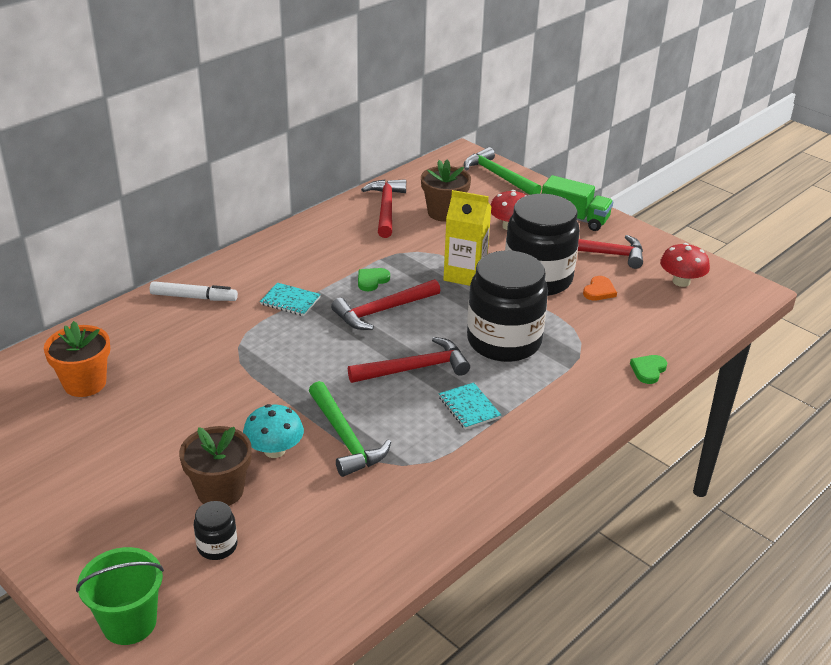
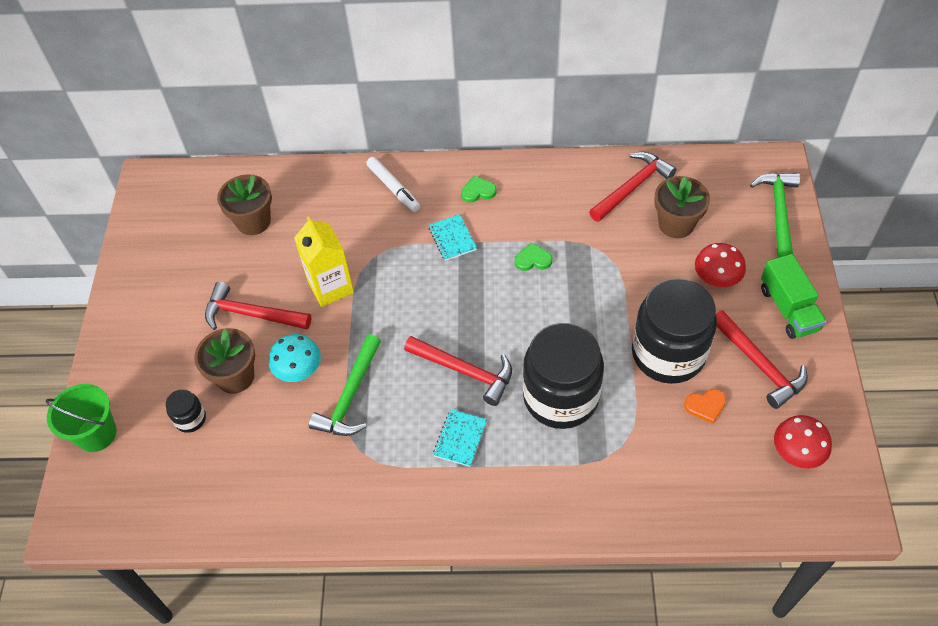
camera: 50 degrees right, 20 degrees up
orange flower pot [44,321,110,397] -> brown flower pot [217,174,272,235]
red hammer [331,279,440,330] -> red hammer moved to [205,282,311,330]
yellow carton [443,190,491,286] -> yellow carton moved to [294,216,354,307]
green heart [630,355,667,384] -> green heart moved to [461,176,496,203]

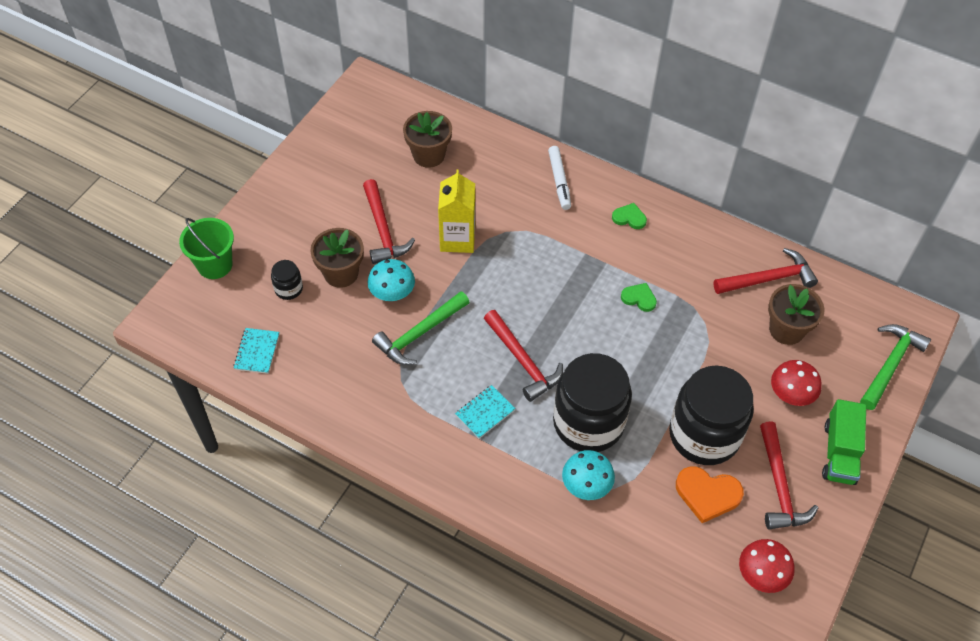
camera: 25 degrees right, 0 degrees up
red hammer [205,282,311,330] -> red hammer turned 150 degrees counterclockwise [363,179,415,264]
turquoise notebook [429,214,477,261] -> turquoise notebook moved to [233,328,279,374]
orange heart [684,389,726,423] -> orange heart [676,466,744,523], size x1.65
none -> turquoise mushroom [562,450,615,500]

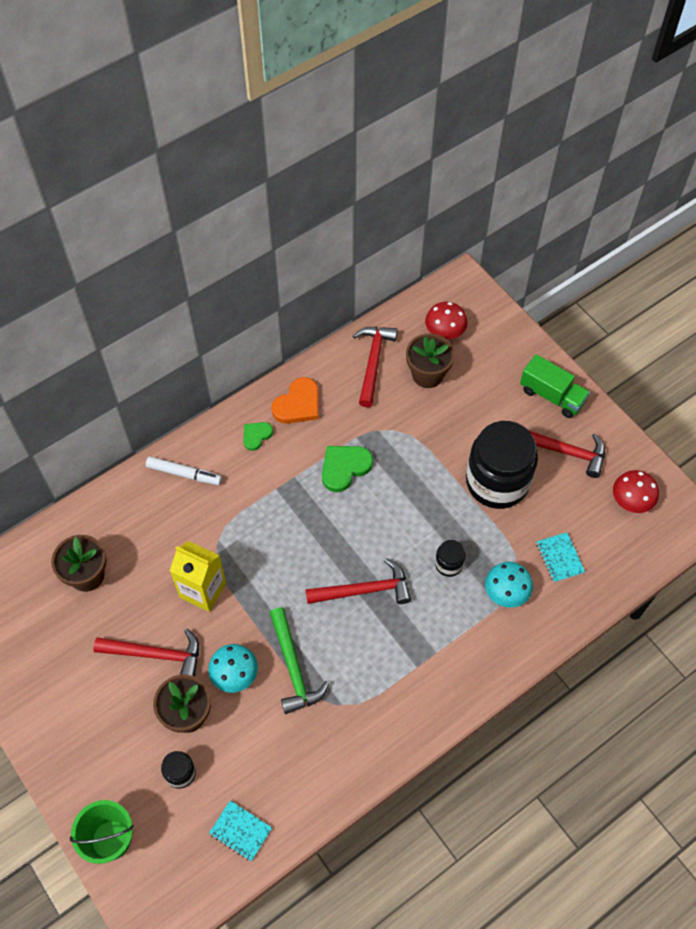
camera: 65 degrees left, 5 degrees up
turquoise notebook [455,385,516,439] -> turquoise notebook moved to [536,532,585,582]
black jar [553,353,632,452] -> black jar [435,540,465,577], size x0.43
green heart [621,283,657,312] -> green heart [322,446,373,492], size x1.65
orange heart [676,466,744,523] -> orange heart moved to [271,377,319,424]
red mushroom [771,360,822,406] -> red mushroom moved to [425,302,467,339]
green hammer [860,324,931,410] -> none

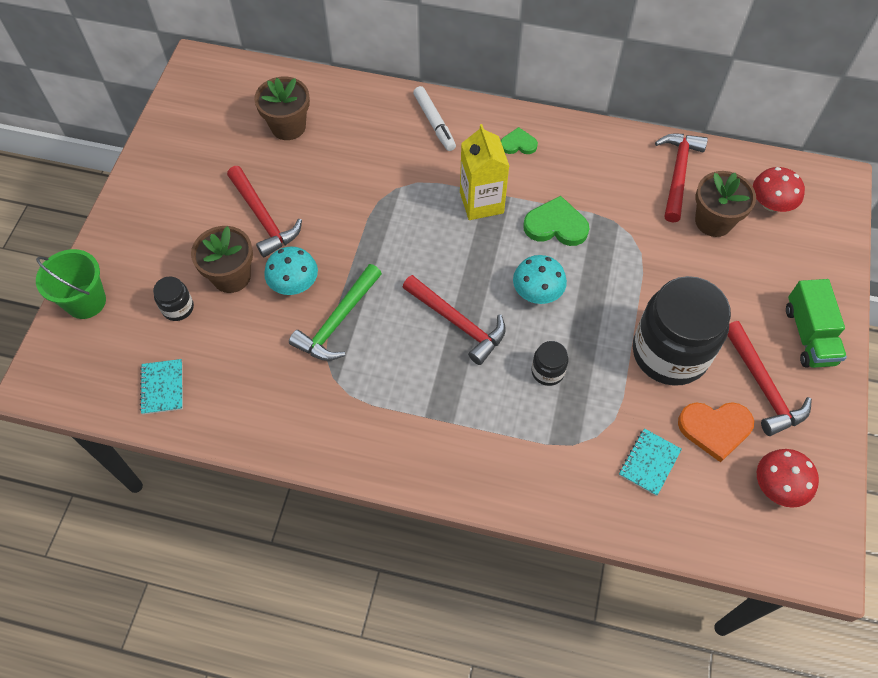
camera: 50 degrees right, 0 degrees up
yellow carton [170,541,226,612] -> yellow carton moved to [460,124,509,220]
orange heart [271,377,319,424] -> orange heart moved to [678,402,754,462]
red hammer [353,327,398,407] -> red hammer turned 45 degrees counterclockwise [655,134,708,223]
turquoise mushroom [485,562,533,608] -> turquoise mushroom moved to [513,255,567,304]

